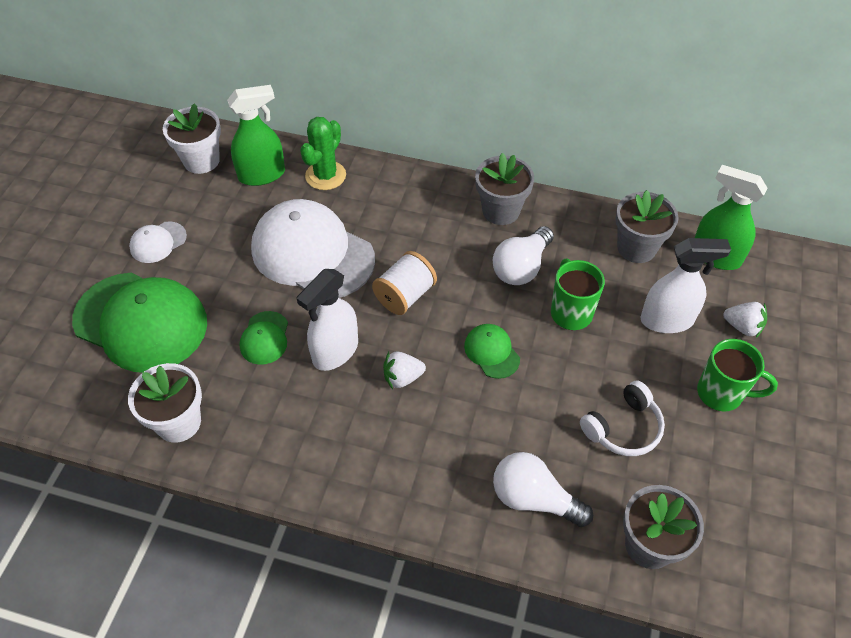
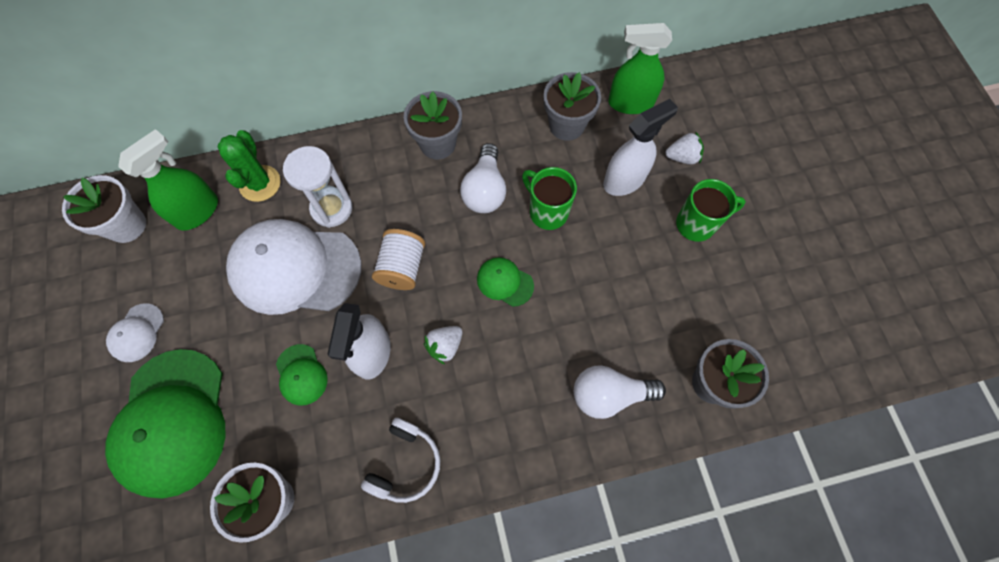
camera: 30 degrees left, 15 degrees up
green cap [72,273,207,372] -> green cap turned 90 degrees clockwise [105,349,226,499]
white headphones [580,381,665,456] -> white headphones moved to [361,417,440,503]
none -> white hourglass [283,146,352,228]

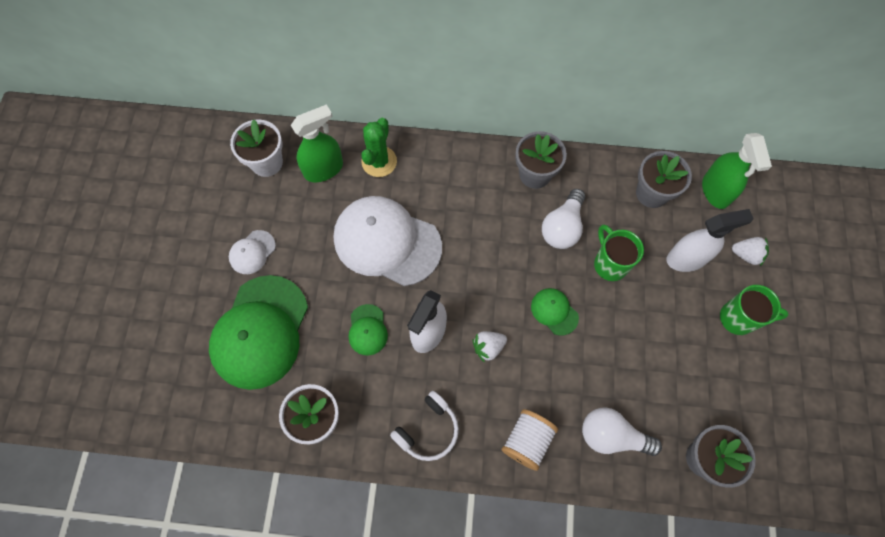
camera: 20 degrees right, 0 degrees up
white hourglass [283,146,352,228] -> none
white spool [372,229,425,290] -> white spool moved to [501,409,558,471]
green spray bottle [608,23,672,114] -> green spray bottle turned 120 degrees counterclockwise [702,133,772,209]

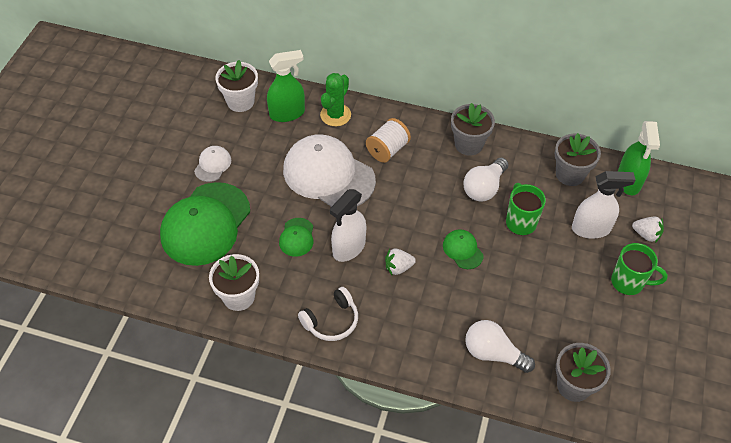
camera: 10 degrees right, 15 degrees down
white cap [229,230,276,274] -> white cap turned 150 degrees clockwise [194,146,231,182]
white spool [501,409,558,471] -> white spool moved to [366,118,411,163]

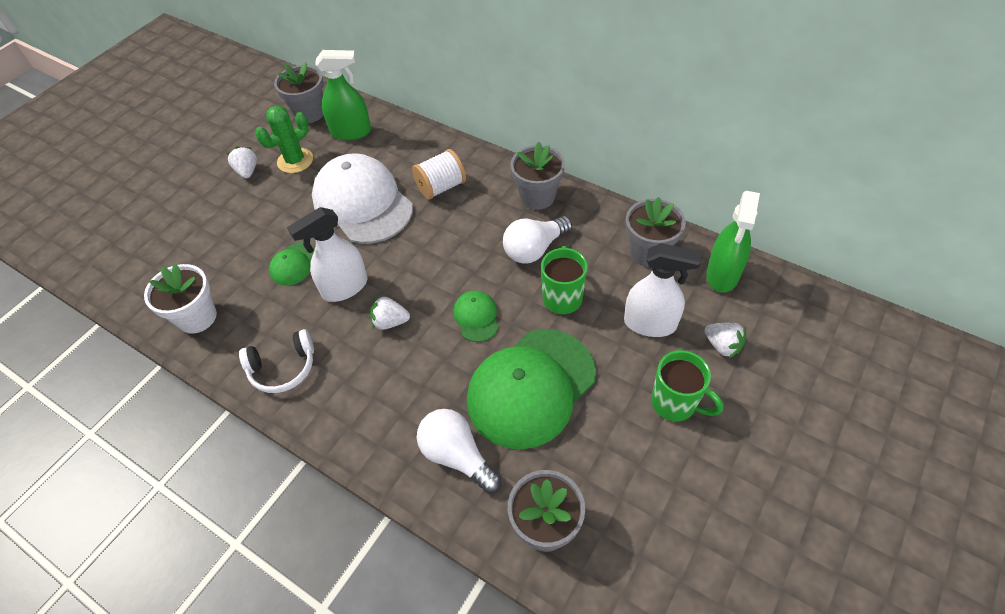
camera: 20 degrees right, 0 degrees up
green cap [160,182,250,266] -> green cap moved to [467,329,596,449]
white cap [194,146,231,182] -> white strawberry [227,146,257,179]
white flower pot [215,60,258,112] -> grey flower pot [274,62,324,123]
green cactus [320,73,351,126] -> green cactus moved to [255,106,313,173]

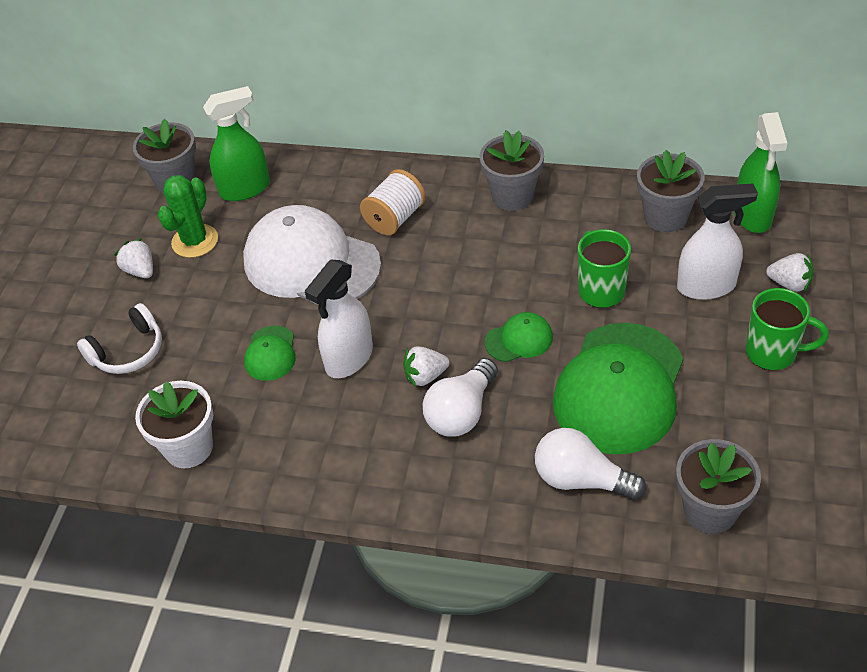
camera: 20 degrees left, 5 degrees down
white headphones [239,329,314,393] -> white headphones moved to [77,303,162,374]
green cap [453,290,499,342] -> green cap turned 105 degrees clockwise [485,312,553,362]
white light bulb [503,216,572,264] -> white light bulb moved to [422,358,498,437]

